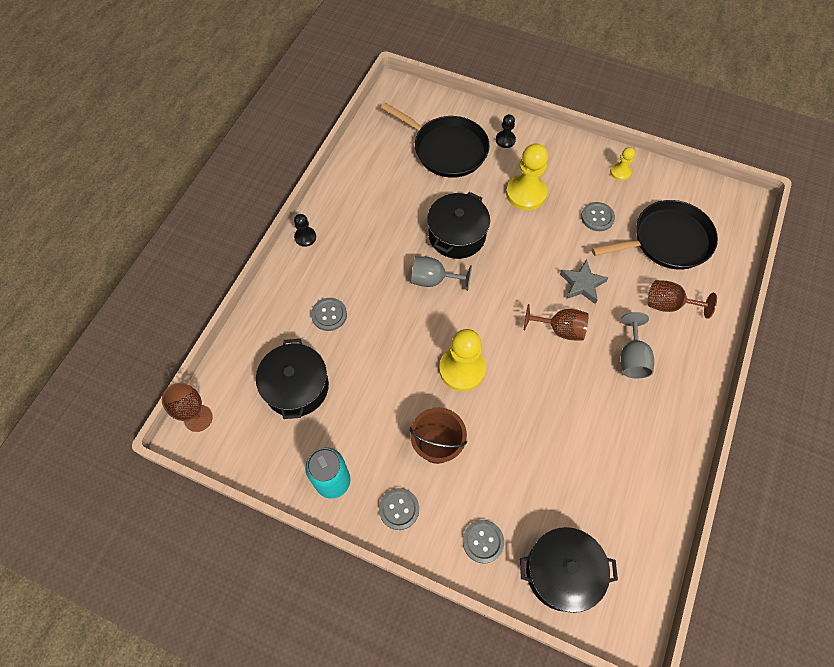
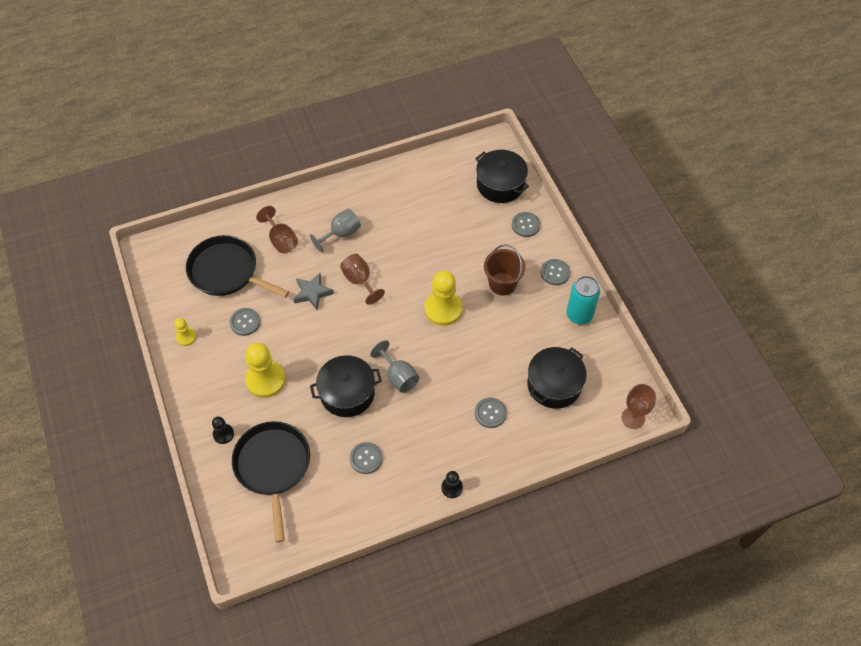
camera: 135 degrees left, 5 degrees down
none -> grey button [350,442,383,474]

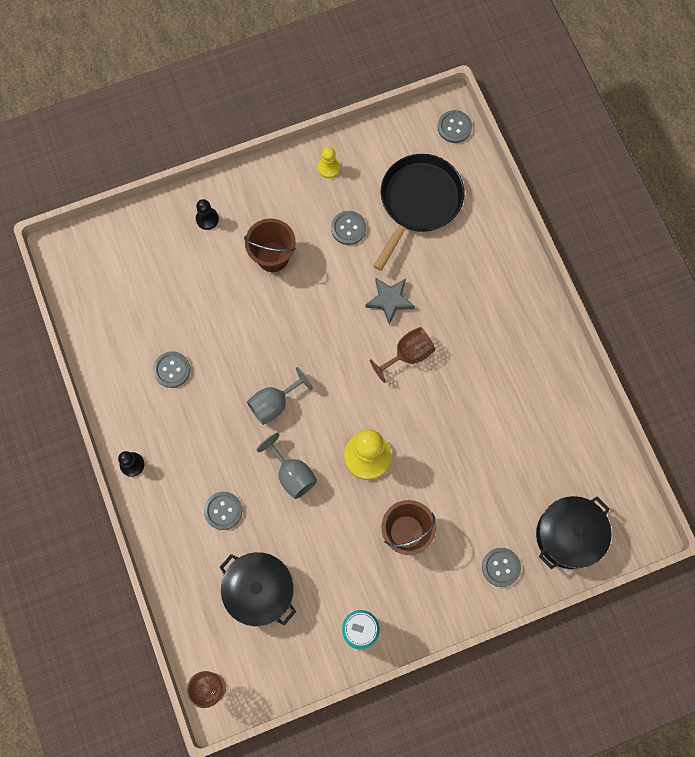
camera: 90 degrees right, 15 degrees up
black pan [232,421,310,543] -> none
yellow pawn [245,343,285,398] -> brown bucket [244,219,296,272]
brown goblet [256,206,298,253] -> none
grey goblet [310,209,361,252] -> grey goblet moved to [257,433,317,499]
black pot [310,355,382,417] -> none
grey button [541,259,570,285] -> grey button moved to [438,110,472,143]

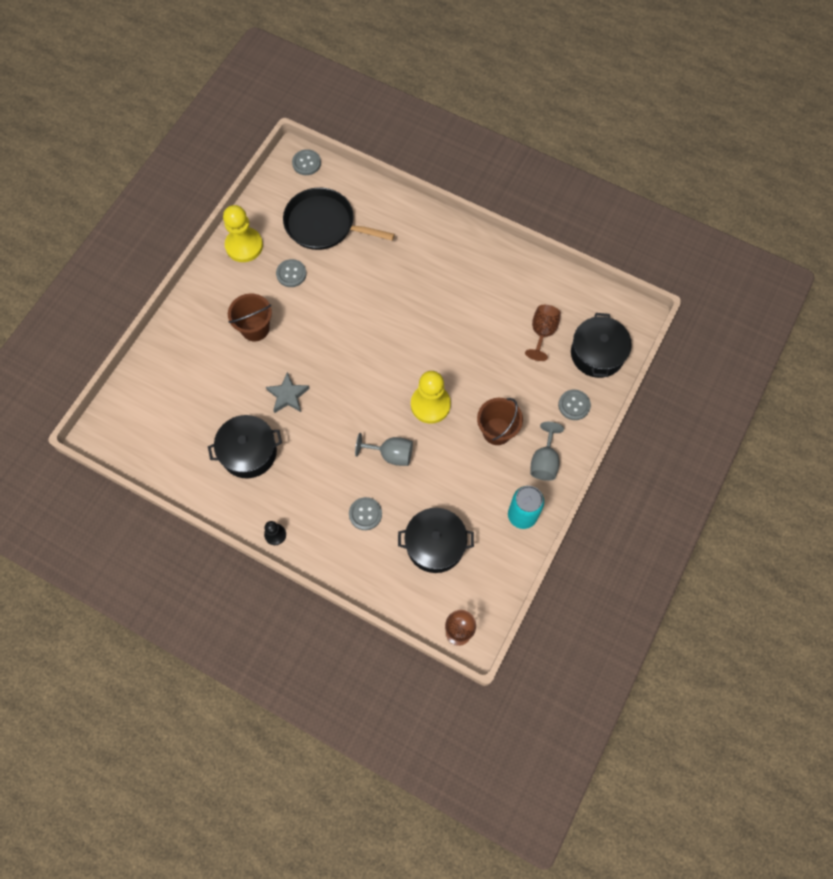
camera: 40 degrees left, 5 degrees down
grey button [153,351,190,388] -> black pot [208,415,282,478]
black pawn [196,199,219,230] -> none
grey goblet [247,367,313,425] -> grey goblet moved to [530,422,564,481]
yellow pawn [318,147,340,178] -> yellow pawn [223,205,263,262], size x1.95
grey star [365,278,415,325] -> grey star moved to [266,372,310,413]
brown goblet [370,327,435,383] -> brown goblet moved to [525,305,561,361]
black pan [374,154,465,271] -> black pan turned 60 degrees counterclockwise [283,187,395,250]

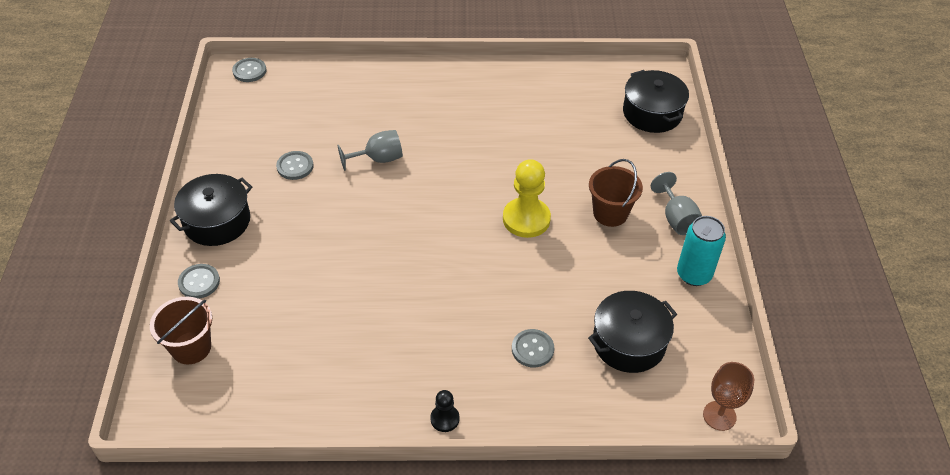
camera: 30 degrees left, 20 degrees down
black pot [208,415,282,478] -> black pot moved to [170,174,253,246]
yellow pawn [223,205,263,262] -> none
brown bucket [228,294,272,341] -> brown bucket moved to [150,297,212,364]
grey star [266,372,310,413] -> none
black pan [283,187,395,250] -> none
grey goblet [355,433,413,466] -> grey goblet moved to [337,130,403,171]
brown goblet [525,305,561,361] -> none
grey button [558,389,591,420] -> grey button moved to [178,264,220,299]

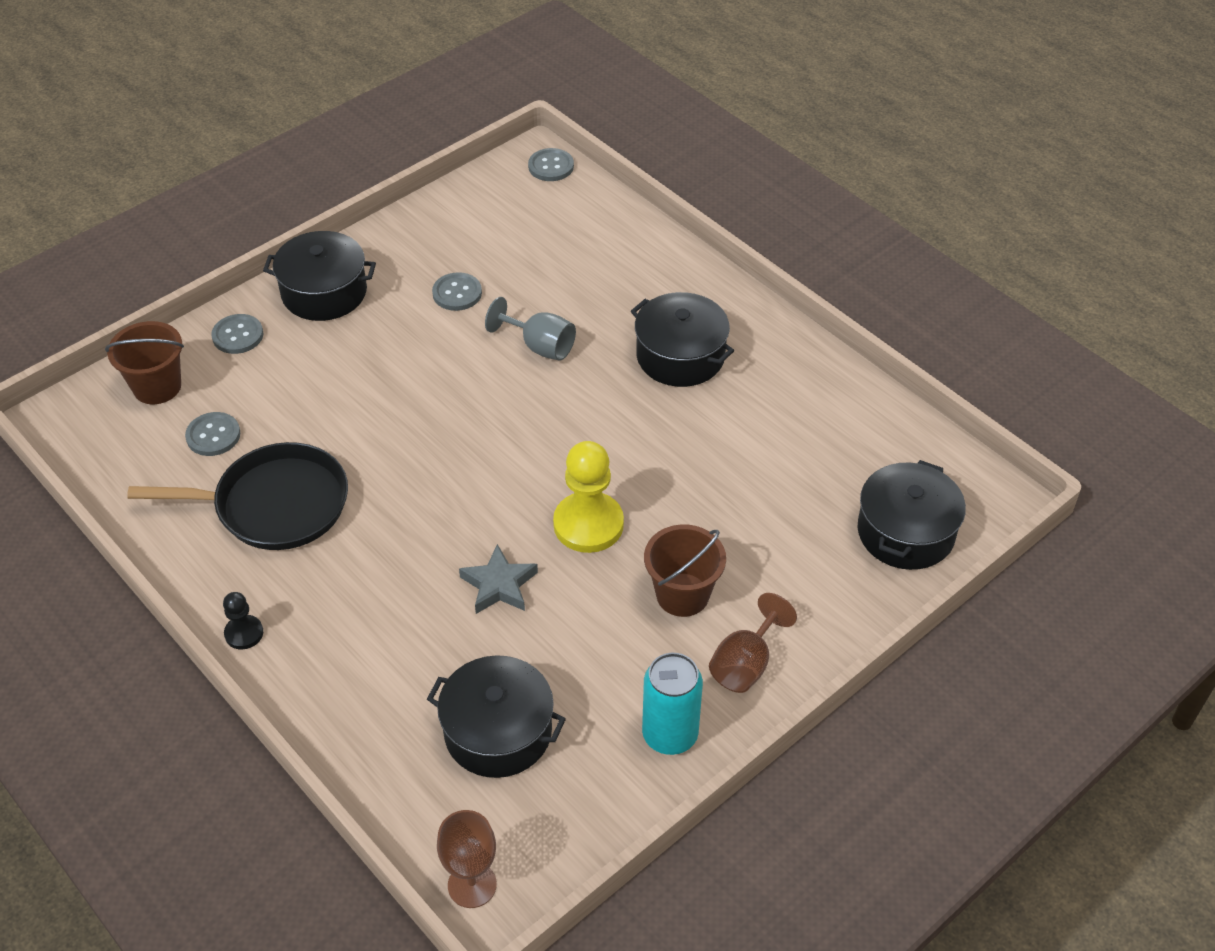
camera: 50 degrees right, 0 degrees up
grey button [512,329,554,368] -> grey button moved to [185,412,240,456]
grey goblet [651,172,702,235] -> brown goblet [709,593,797,693]
none -> black pan [127,442,348,550]
none -> grey star [459,544,538,614]
none -> black pot [631,292,734,387]

